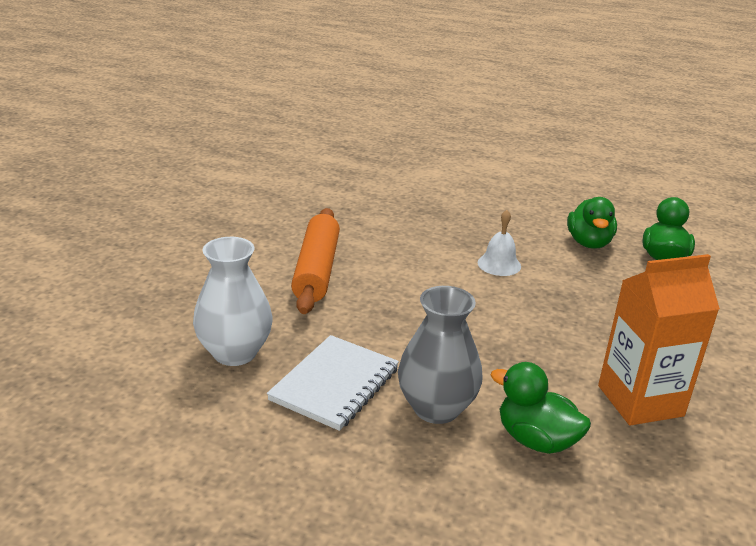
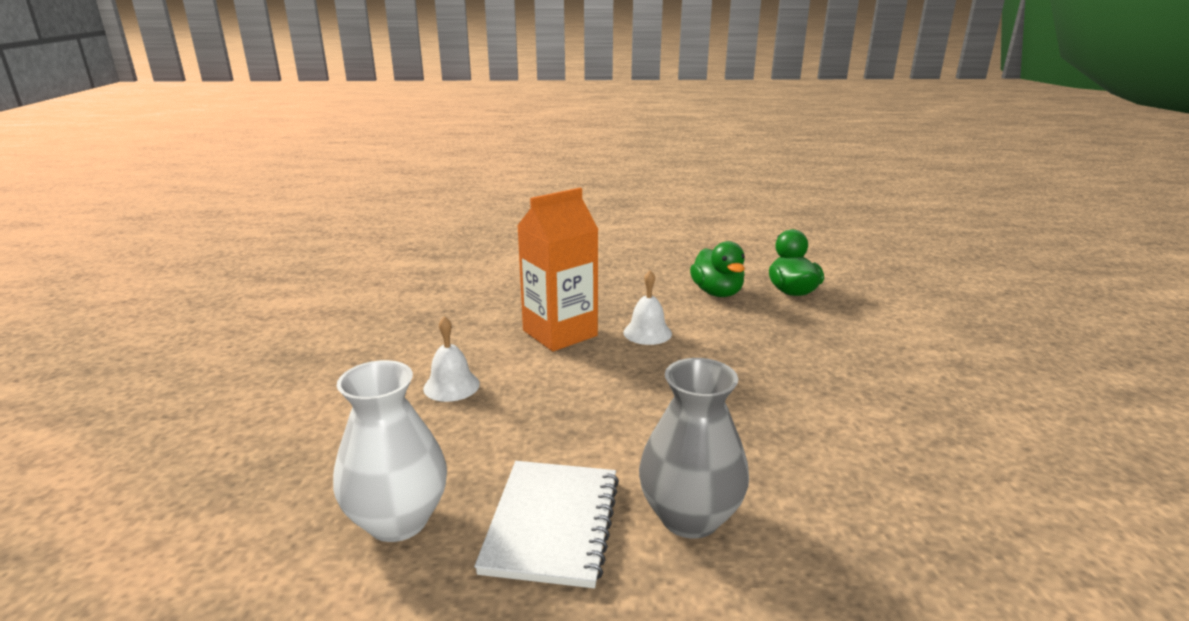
camera: 20 degrees left, 5 degrees down
orange rolling pin [291,208,340,314] -> white bell [423,316,480,402]
green duck [491,362,591,454] -> none
orange carton [598,254,720,426] -> orange carton moved to [517,188,599,352]

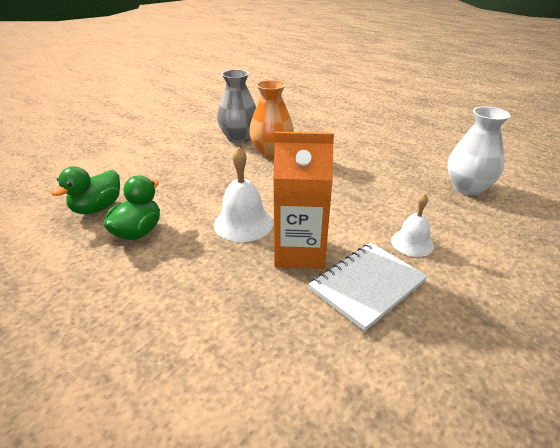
camera: 140 degrees left, 10 degrees up
white notebook [474,461,619,588] -> white notebook moved to [309,243,427,331]
white bell [624,270,672,345] -> white bell [214,146,273,242], size x1.52
grey vase [639,358,749,539] -> grey vase moved to [217,69,256,143]
none -> orange vase [249,80,294,158]

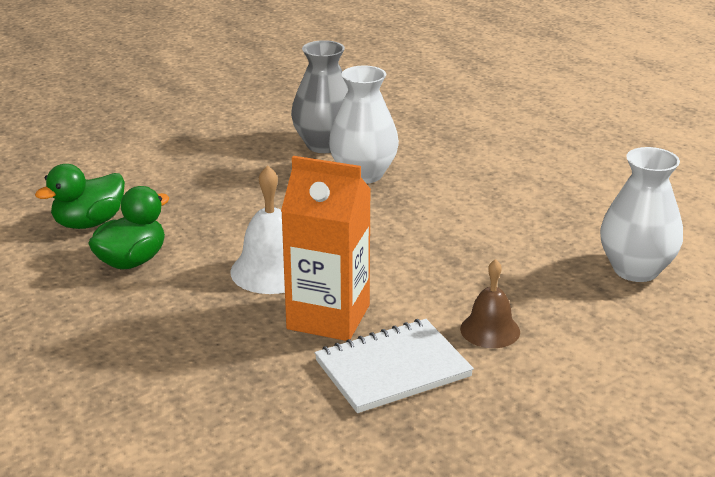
camera: 15 degrees right, 5 degrees down
orange vase [249,80,294,158] -> white vase [329,66,399,184]
white bell [391,193,434,257] -> brown bell [460,259,520,348]

